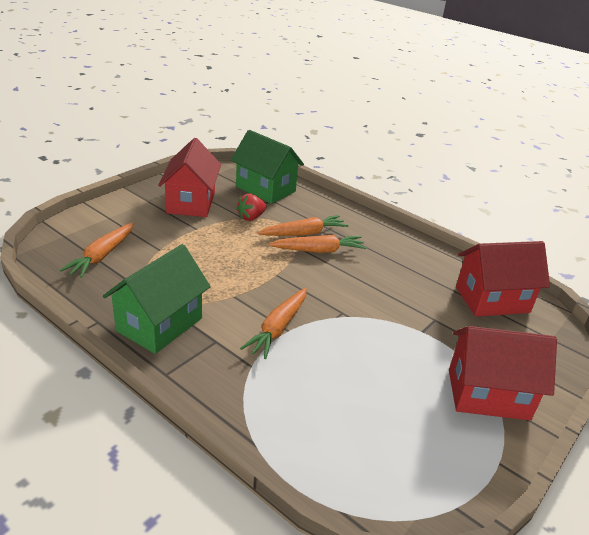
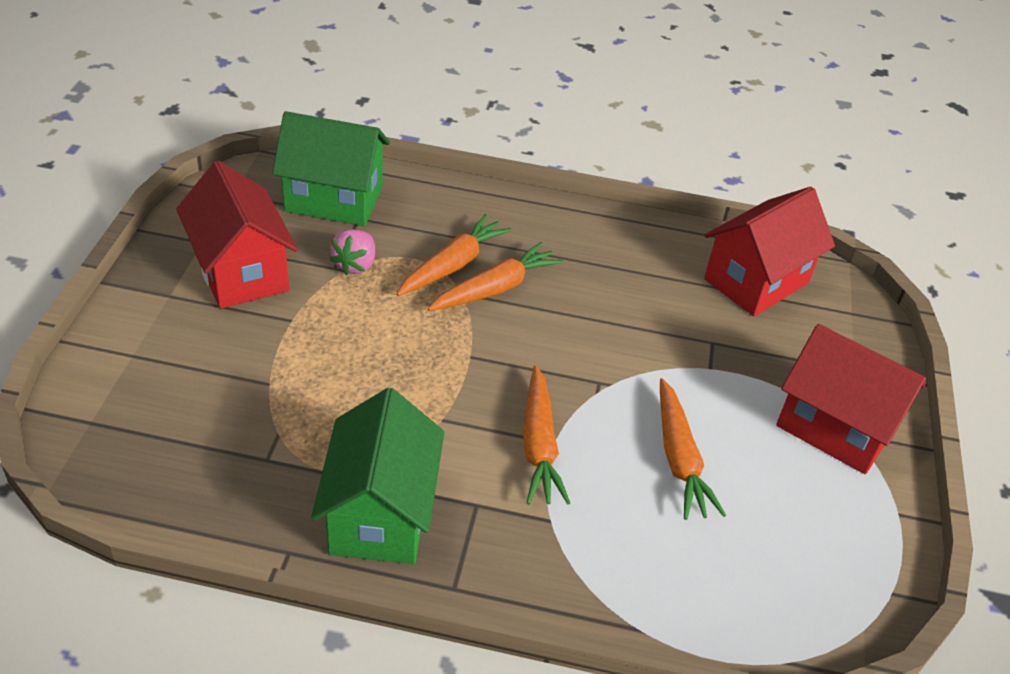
camera: 30 degrees left, 10 degrees up
orange carrot [60,223,134,278] -> orange carrot moved to [660,378,726,520]
red strawberry [236,194,267,221] -> pink strawberry [330,229,375,275]
red house [449,326,557,420] -> red house turned 60 degrees clockwise [776,324,926,474]

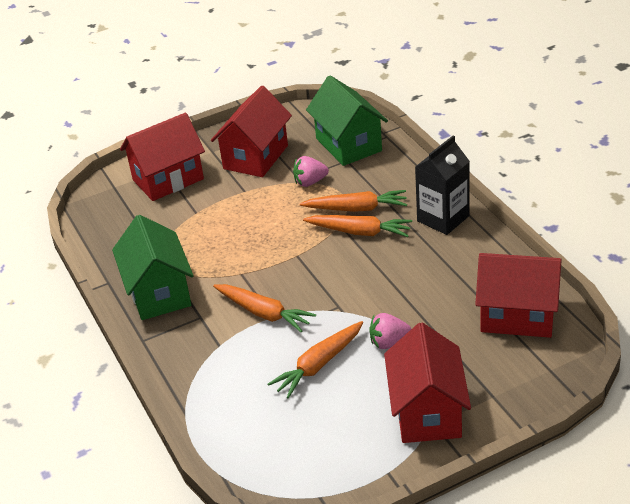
camera: 60 degrees right, 5 degrees down
green house [311,388,444,564] -> green house turned 75 degrees counterclockwise [112,215,194,320]
orange carrot [523,365,570,505] -> orange carrot turned 105 degrees counterclockwise [213,284,316,333]
none -> red house [120,113,205,201]
none -> pink strawberry [369,313,411,349]
none -> black carton [415,135,470,235]

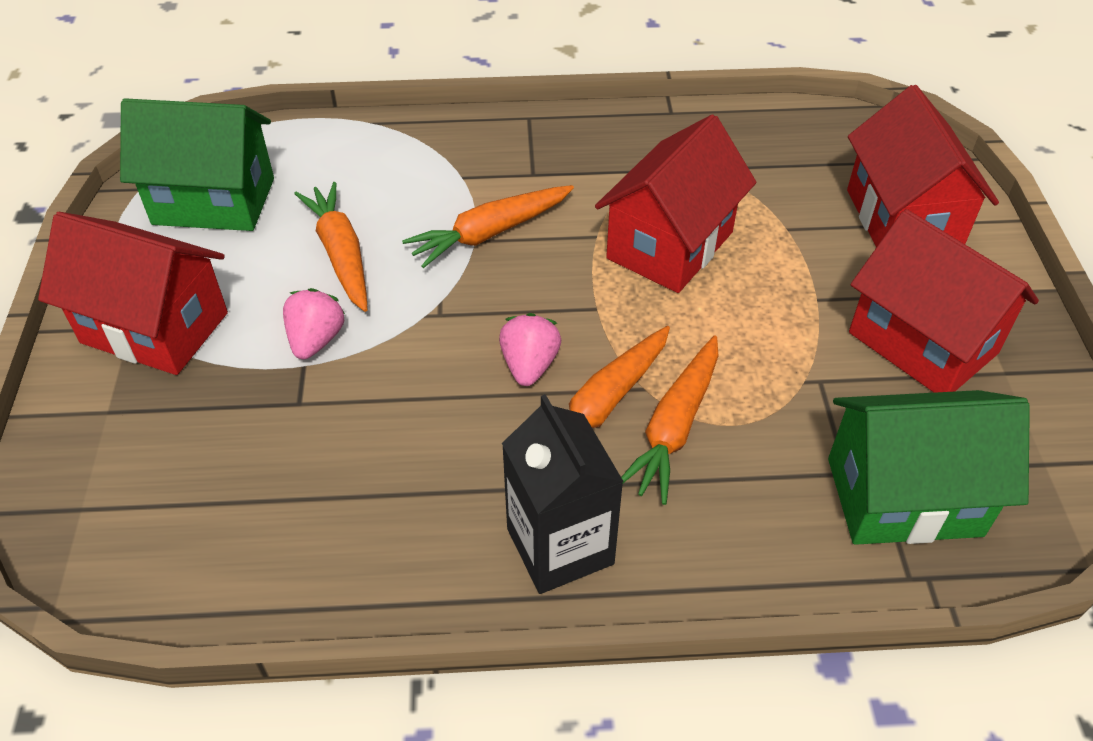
camera: 110 degrees right, 10 degrees up
green house [112,215,194,320] -> green house moved to [120,98,274,231]
pink strawberry [293,156,329,187] -> pink strawberry moved to [499,313,561,386]
red house [475,253,561,338] -> red house moved to [595,114,756,293]

